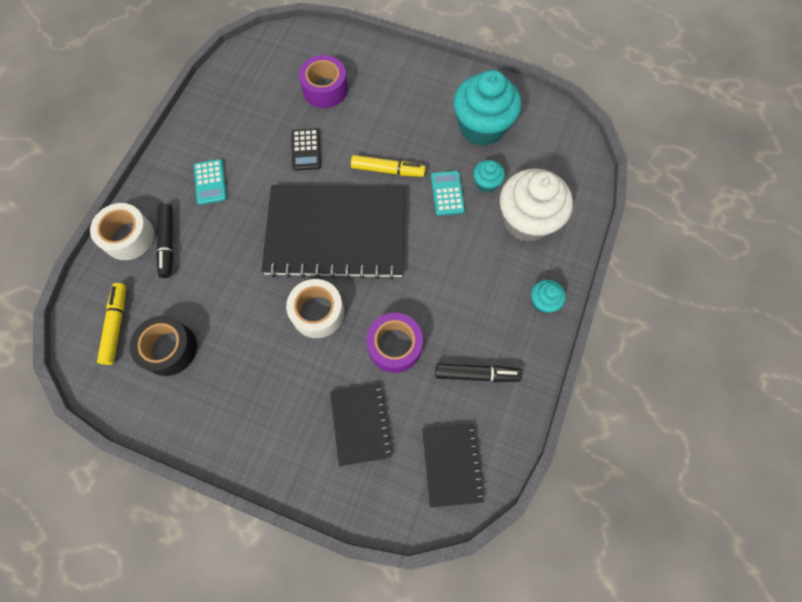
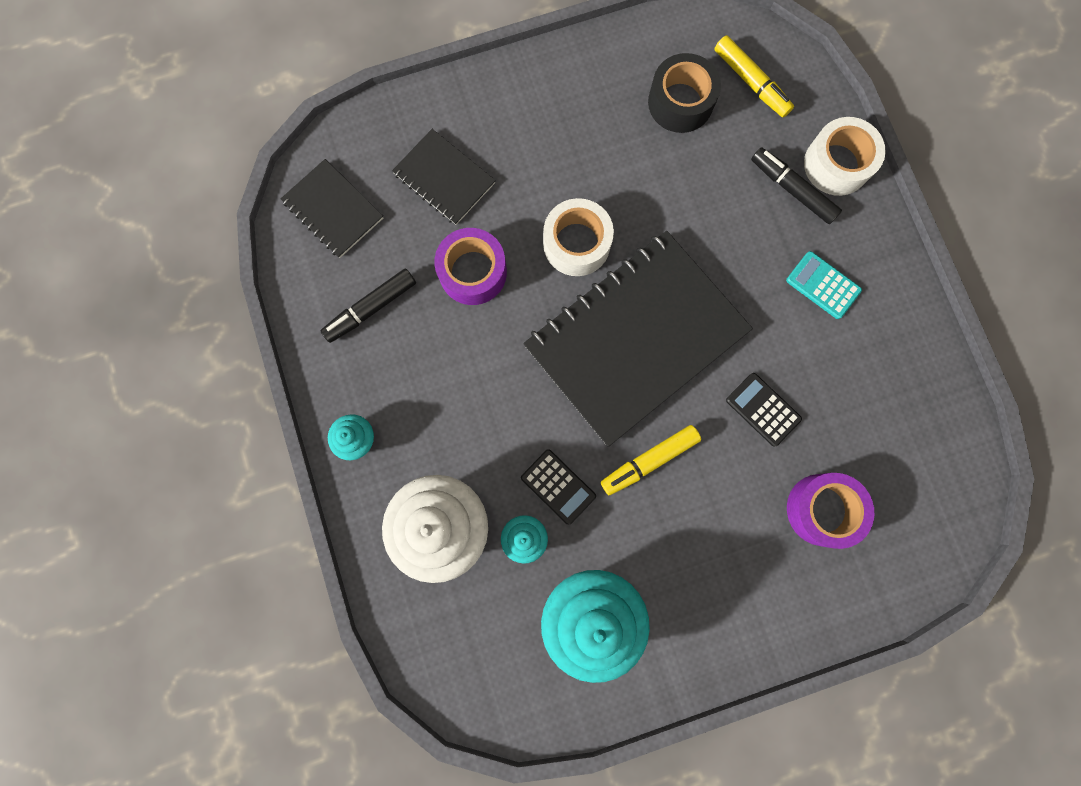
camera: 140 degrees right, 10 degrees up
turquoise calculator [431,171,465,216] -> black calculator [521,449,596,525]

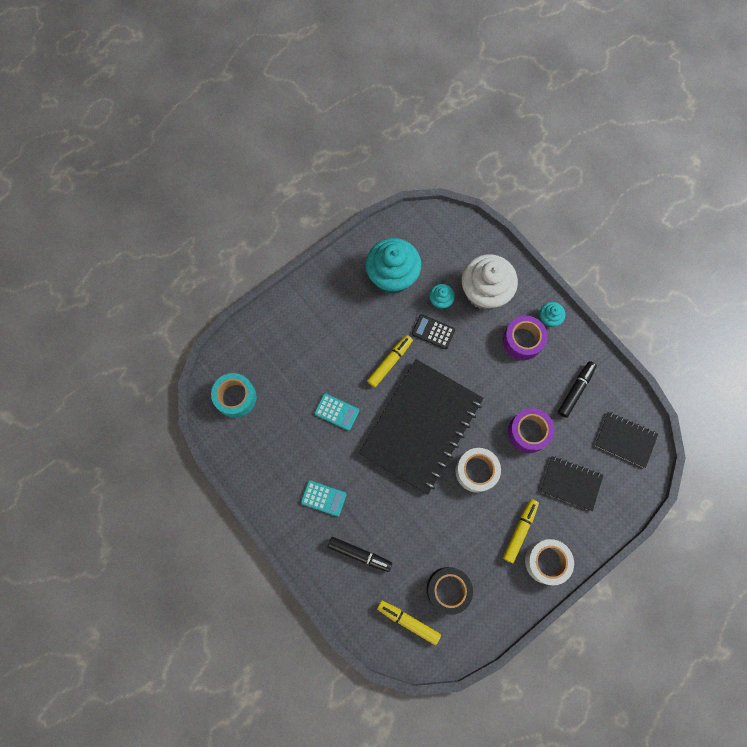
camera: 160 degrees right, 5 degrees down
black calculator [726,373,802,447] -> turquoise calculator [314,393,359,431]
purple tape [787,473,874,549] -> purple tape moved to [503,316,548,360]
white tape [804,117,885,196] -> white tape moved to [525,539,574,585]
none -> turquoise tape [211,373,256,418]
none -> yellow marker [503,499,539,563]

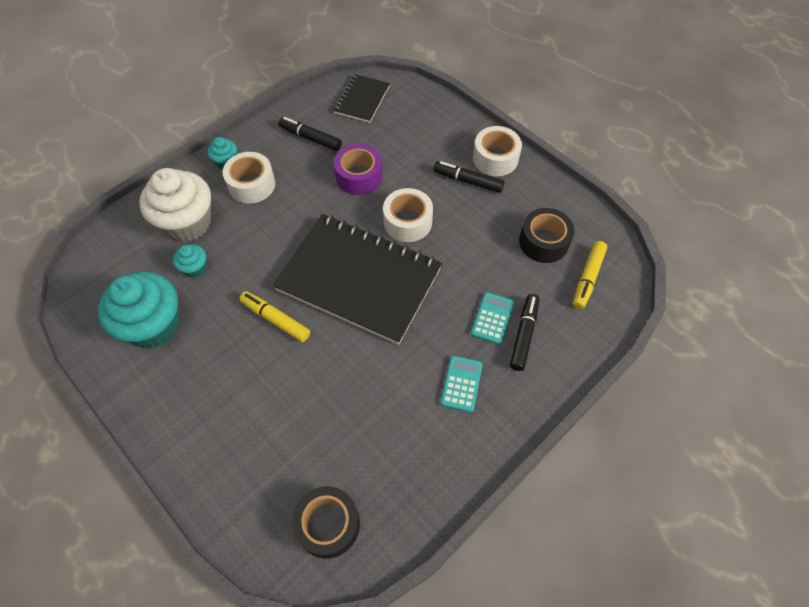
camera: 95 degrees left, 15 degrees down
turquoise tape [211,373,256,418] -> black tape [292,486,360,559]
turquoise calculator [314,393,359,431] -> turquoise calculator moved to [471,292,514,344]
black calculator [412,314,455,349] -> none
purple tape [503,316,548,360] -> white tape [223,152,275,204]
yellow marker [503,499,539,563] -> black marker [434,161,505,193]
black notebook [540,456,603,511] -> none

